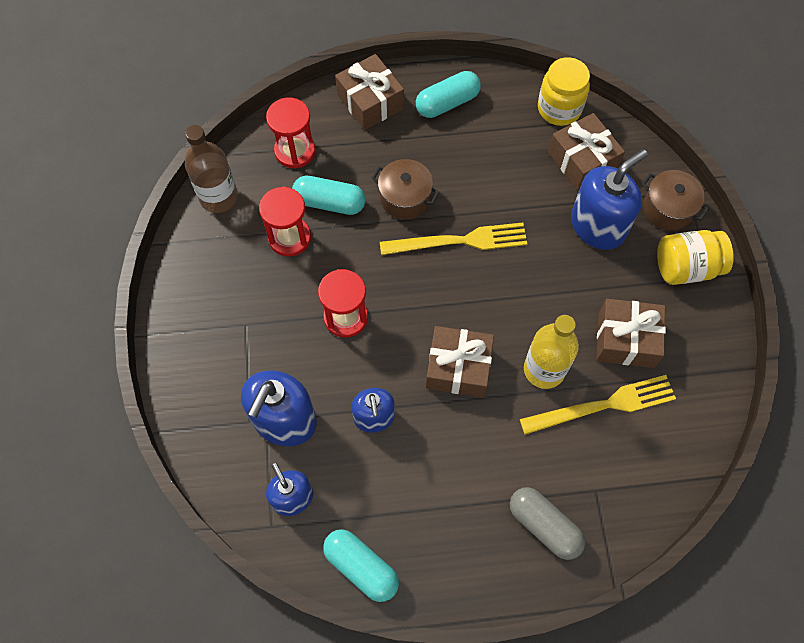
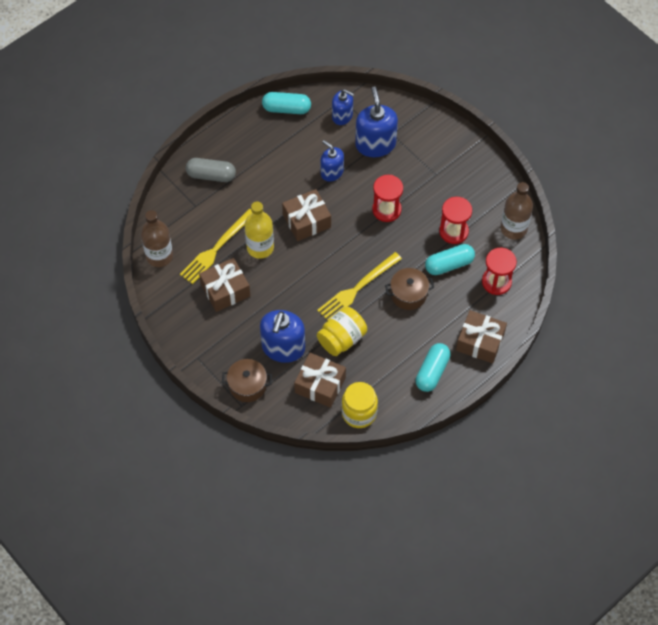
camera: 145 degrees right, 5 degrees down
yellow jar [657,230,734,285] -> yellow jar moved to [317,307,367,356]
none -> brown bottle [141,210,173,267]

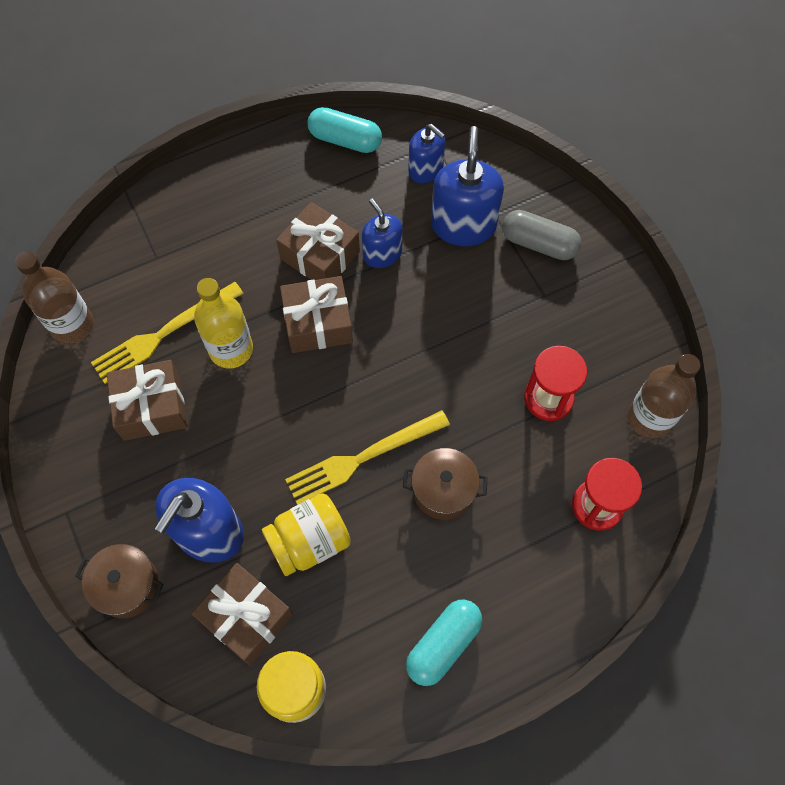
camera: 15 degrees right, 5 degrees up
grey capsule [186,158,236,182] -> grey capsule moved to [502,210,581,260]
red hourglass [372,175,403,222] -> none
turquoise capsule [425,244,475,275] -> none
brown gift [456,310,507,363] -> brown gift moved to [276,202,360,280]

